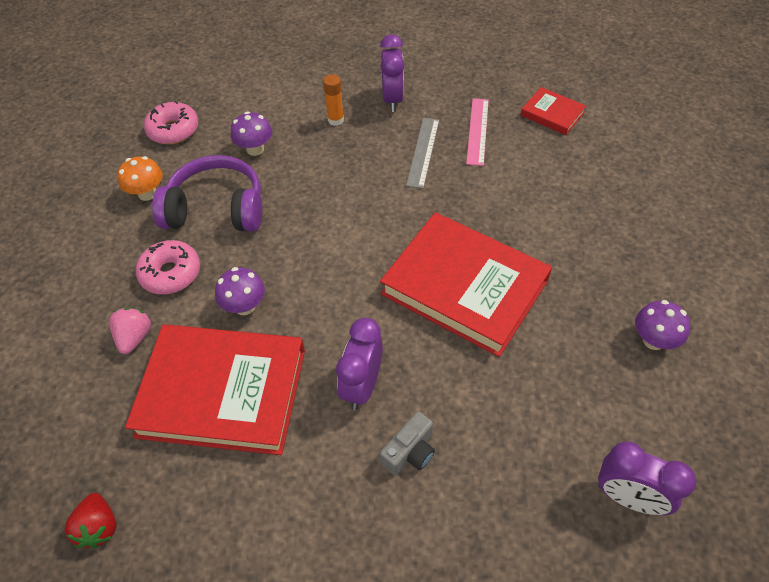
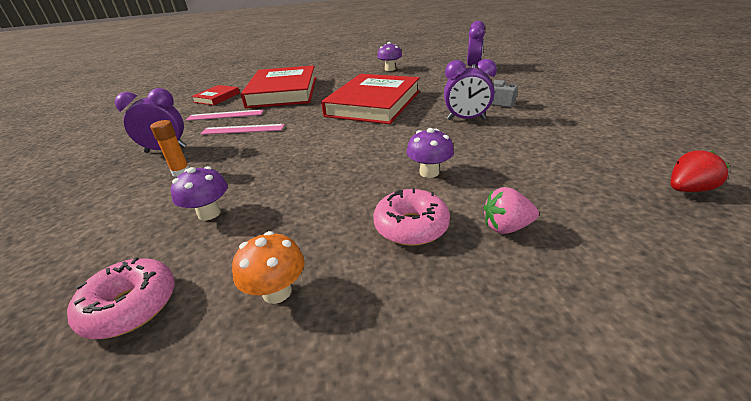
camera: 100 degrees left, 20 degrees down
red book [125,324,305,455] -> red book moved to [241,65,316,108]
purple headphones [152,155,262,232] -> none
grey ruler [406,118,439,189] -> pink ruler [200,124,285,135]

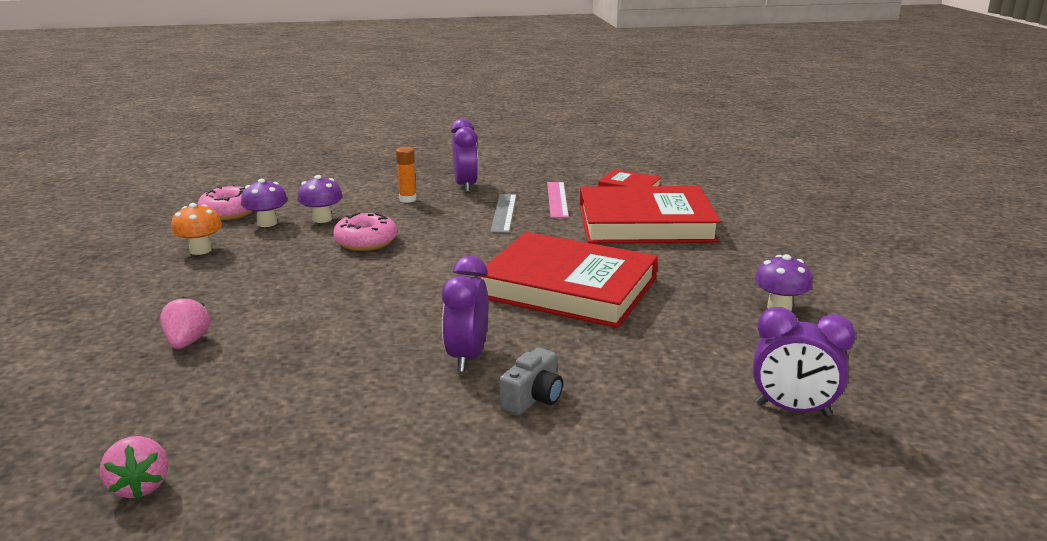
camera: 90 degrees right, 10 degrees down
pink ruler [200,124,285,135] -> grey ruler [490,194,517,233]
pink donut [373,188,450,246] -> pink donut moved to [333,213,397,251]
purple mushroom [406,128,454,178] -> purple mushroom moved to [241,179,287,227]
red strawberry [671,150,730,192] -> pink strawberry [100,436,168,499]

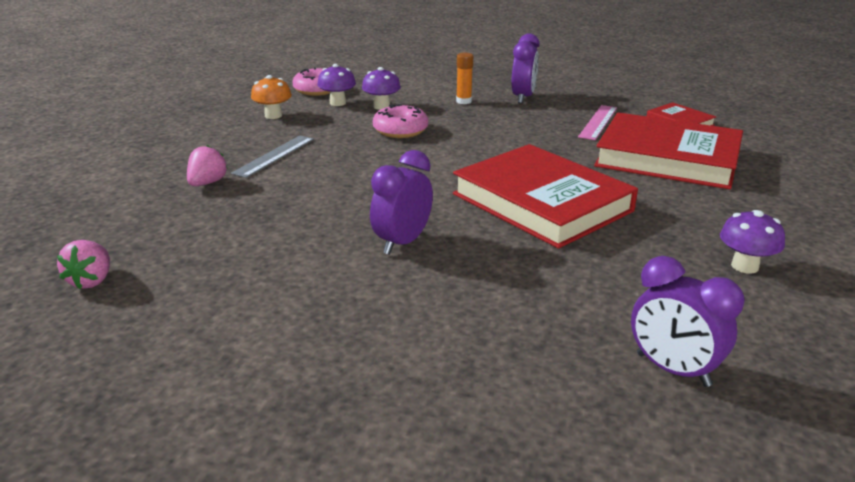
camera: 25 degrees right, 5 degrees up
grey ruler [490,194,517,233] -> grey ruler moved to [231,135,314,178]
grey camera [499,348,563,415] -> none

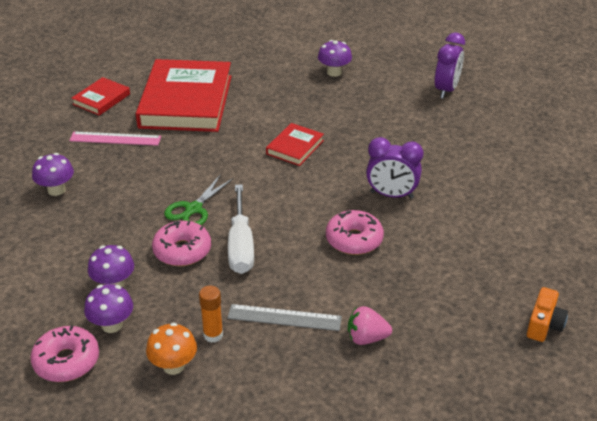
camera: 110 degrees left, 10 degrees up
pink strawberry [57,240,110,289] -> orange camera [527,287,568,342]
red book [453,144,638,249] -> red book [266,123,324,166], size x0.46
orange glue stick [456,53,473,104] -> orange glue stick moved to [199,286,223,343]
purple clock [511,33,540,104] -> purple mushroom [32,153,74,196]
none -> green scissors [164,174,234,225]
none -> white screwdriver [228,184,254,274]
none -> pink donut [326,210,384,255]

